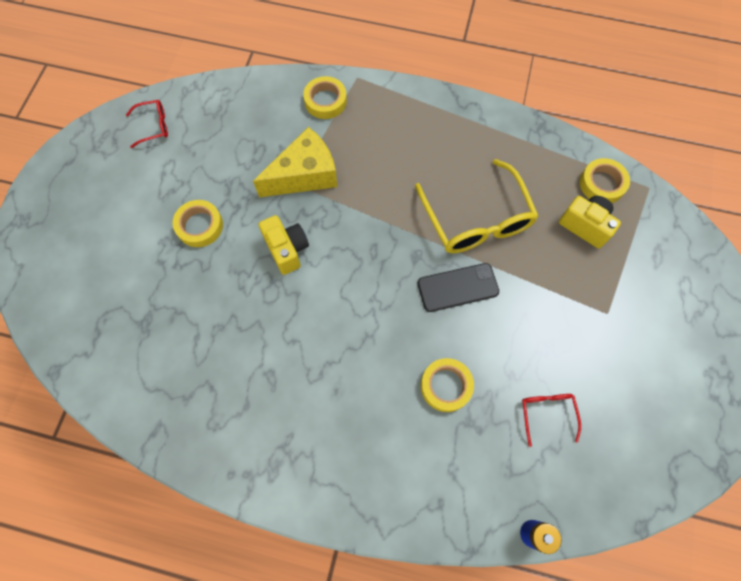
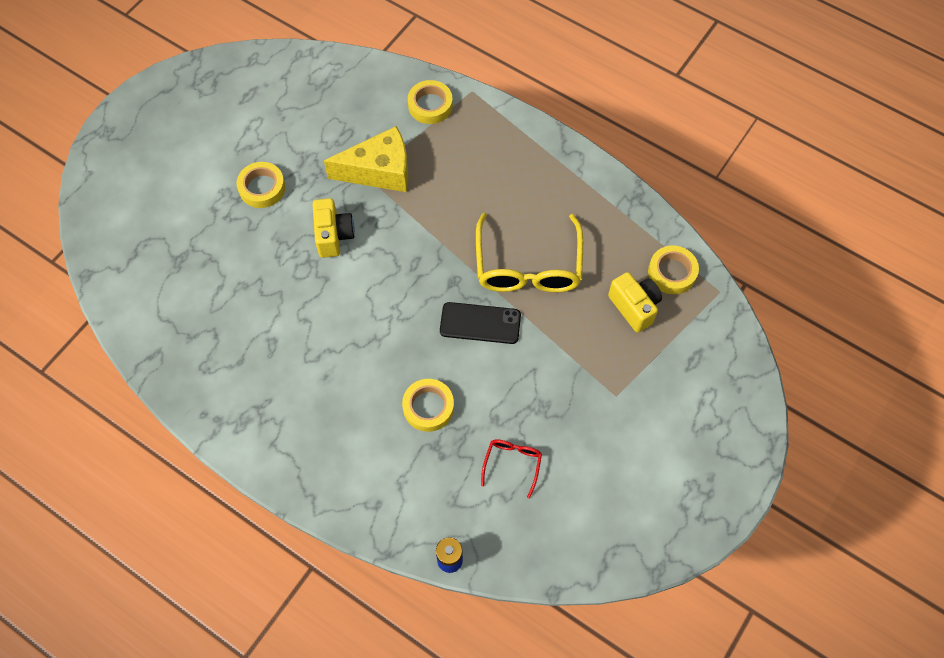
camera: 20 degrees right, 5 degrees down
red glasses [126,100,168,148] -> none

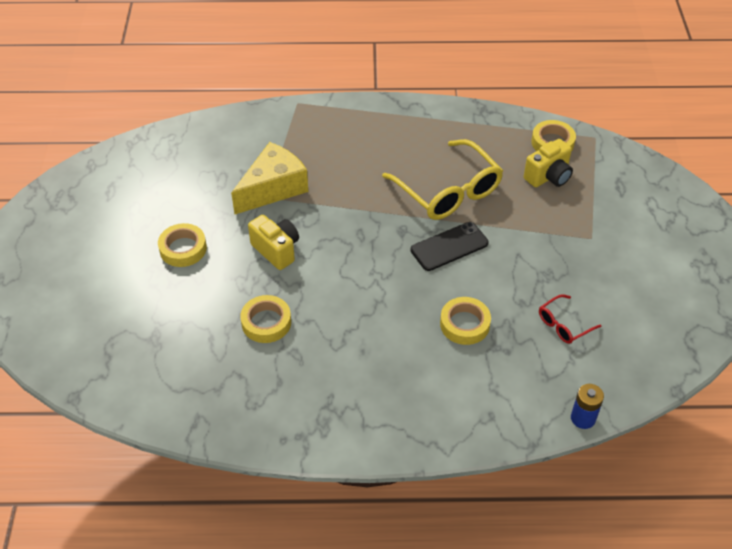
camera: 35 degrees left, 15 degrees down
yellow tape [408,80,453,124] -> yellow tape moved to [240,295,291,343]
red glasses [481,439,542,498] -> red glasses turned 105 degrees counterclockwise [539,294,601,344]
yellow camera [608,272,662,333] -> yellow camera turned 120 degrees clockwise [524,139,573,187]

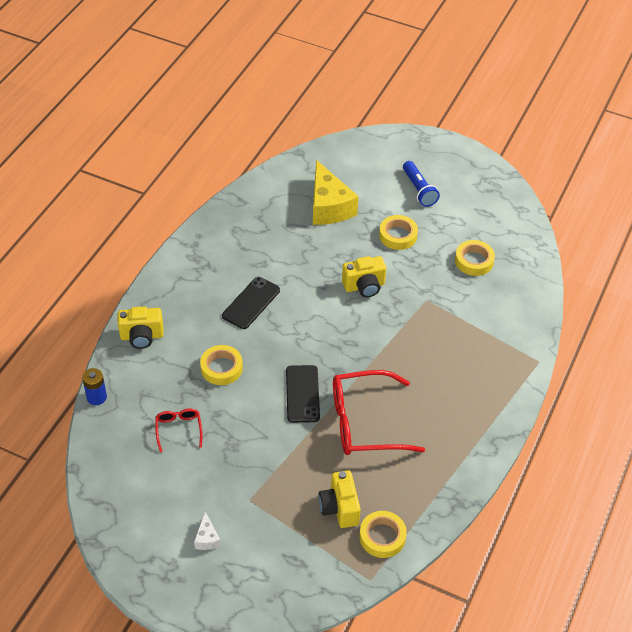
camera: 115 degrees right, 0 degrees up
yellow cheese [231,142,308,214] -> yellow cheese moved to [313,160,358,225]
yellow tape [240,295,291,343] -> yellow tape moved to [455,240,495,276]
yellow glasses [382,139,503,220] -> red glasses [333,370,425,455]
none -> yellow camera [118,306,164,349]
none -> white cheese [194,512,221,550]
none -> black phone [222,277,280,329]
none -> blue flashlight [403,161,440,207]

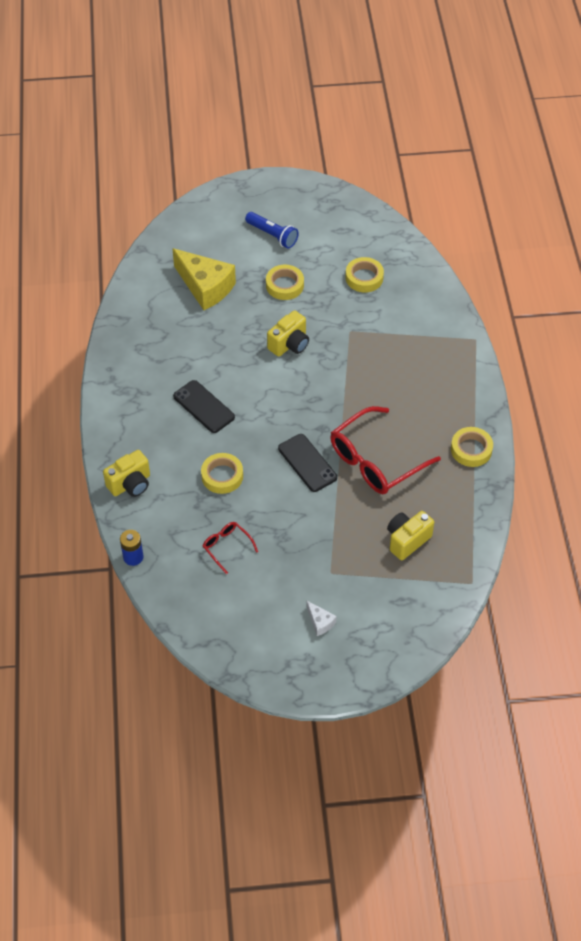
camera: 30 degrees left, 5 degrees up
black phone [222,277,280,329] -> black phone turned 45 degrees counterclockwise [173,380,235,433]
yellow camera [319,470,361,528] -> yellow camera turned 90 degrees clockwise [387,511,434,560]
yellow tape [360,511,407,558] -> yellow tape moved to [451,427,493,467]

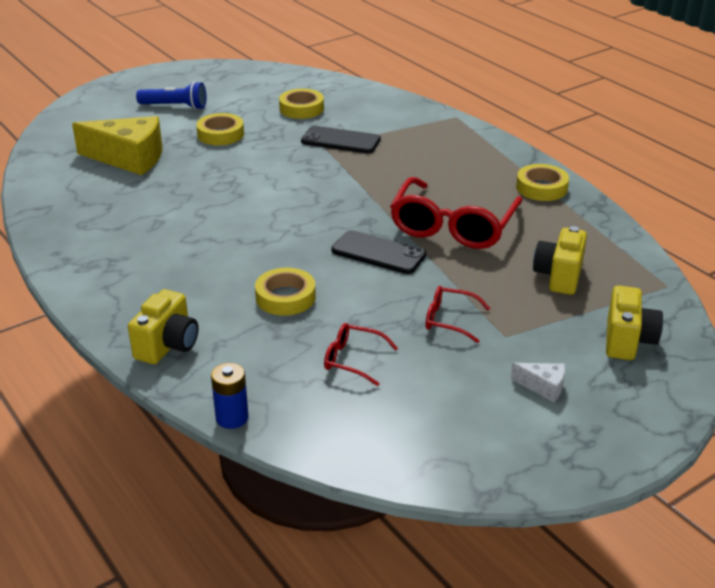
camera: 30 degrees left, 20 degrees down
black phone [173,380,235,433] -> black phone moved to [301,126,381,154]
yellow camera [267,310,309,357] -> yellow camera moved to [606,285,663,360]
none -> red glasses [425,286,490,343]

